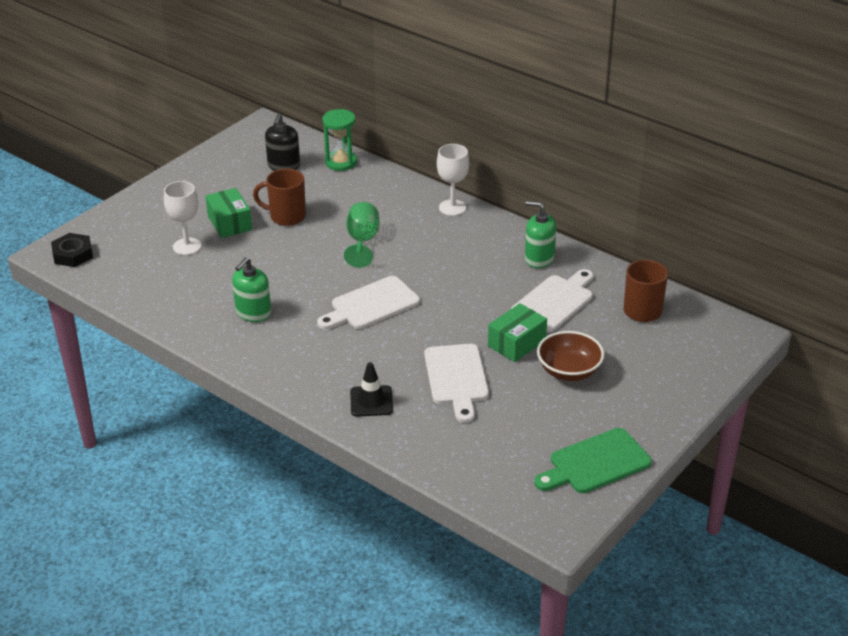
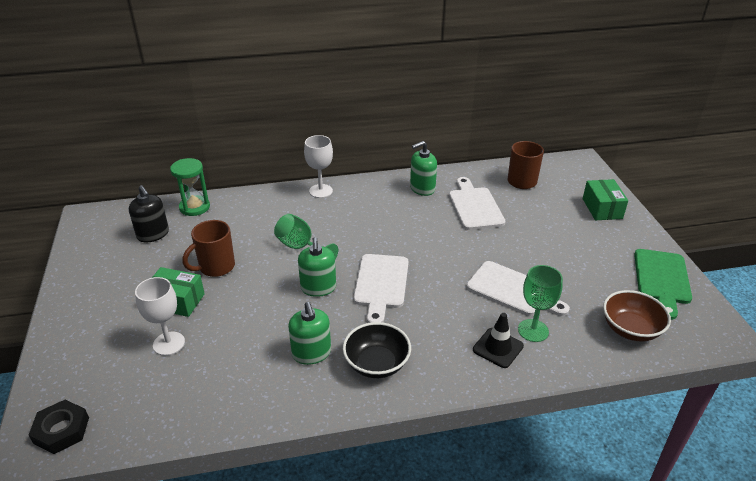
camera: 50 degrees left, 0 degrees up
green box [488,303,547,362] -> green box moved to [583,179,628,220]
brown bowl [537,331,605,381] -> brown bowl moved to [603,290,671,342]
none -> green soap dispenser [298,237,336,297]
none -> black bowl [343,322,411,378]
none -> green goblet [518,265,563,342]

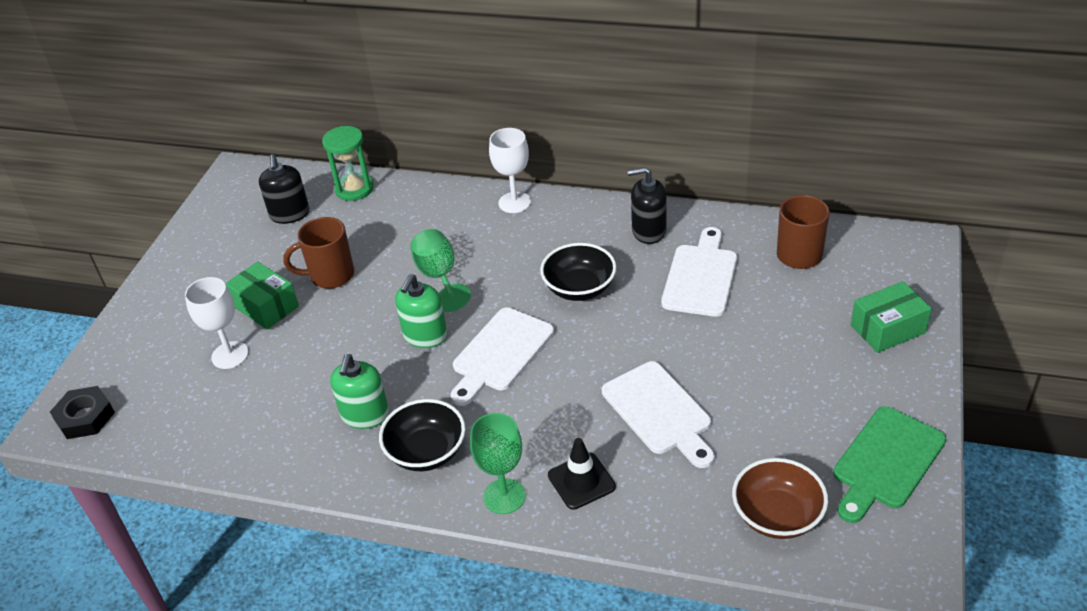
camera: 30 degrees right, 5 degrees up
green soap dispenser [410,141,437,196] -> black soap dispenser [627,167,667,244]
green goblet [518,265,563,342] -> green goblet moved to [470,413,526,514]
green box [583,179,628,220] -> green box turned 45 degrees clockwise [851,281,932,353]
none -> black bowl [540,243,617,301]

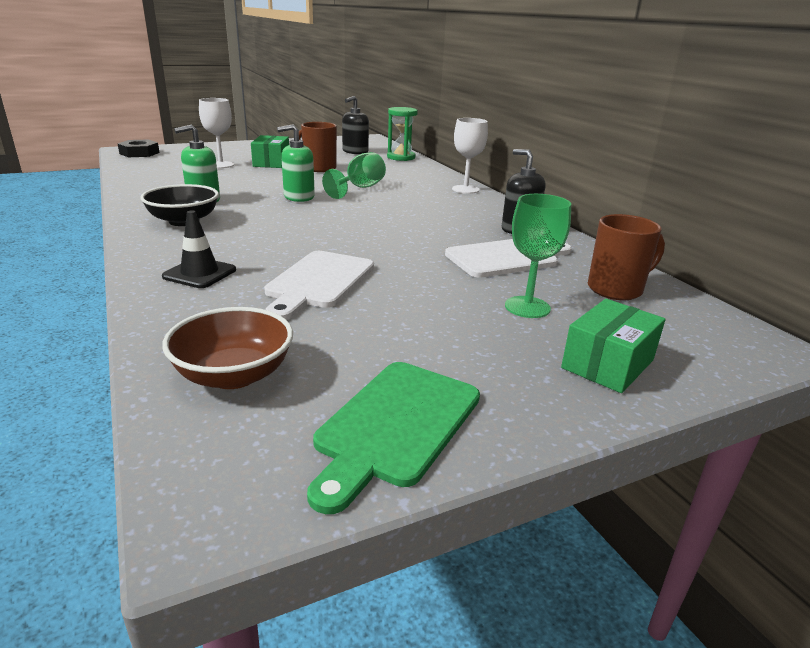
camera: 45 degrees right, 15 degrees down
white cutting board [451,307,554,406] -> none
green goblet [470,413,526,514] -> green goblet moved to [505,194,571,318]
black bowl [540,243,617,301] -> none
green cutting board [833,406,946,523] -> green cutting board turned 60 degrees counterclockwise [307,362,480,514]
green box [851,281,932,353] -> green box turned 75 degrees counterclockwise [561,299,665,393]

